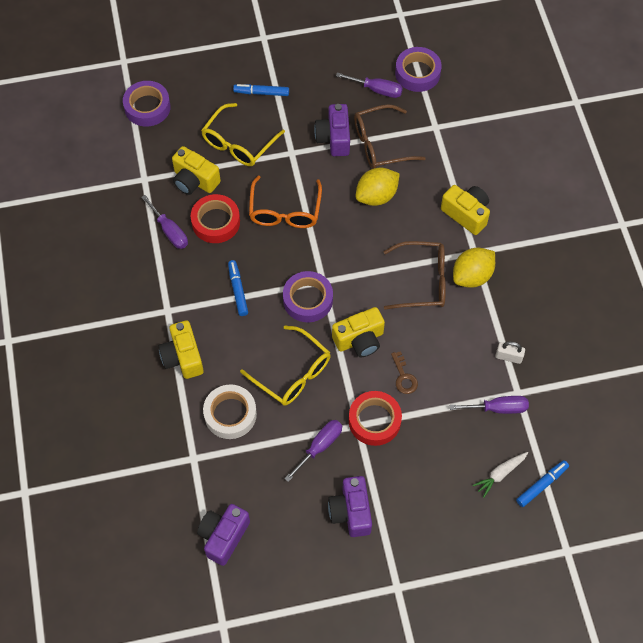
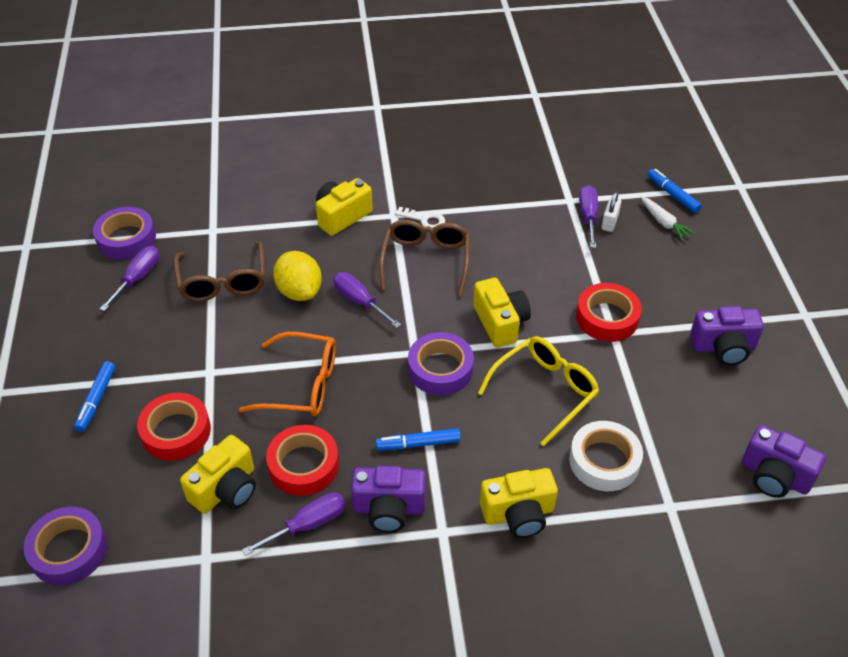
camera: 85 degrees left, 15 degrees down
yellow glasses [201,103,285,166] -> red tape [137,393,211,461]
purple screwdriver [284,420,342,482] -> purple screwdriver moved to [333,272,401,328]
purple camera [314,104,350,156] -> purple camera moved to [351,466,426,533]
brown key [391,351,418,394] -> none
yellow lemon [453,248,495,288] -> white key [395,207,445,228]
white padlock [496,341,525,364] -> white padlock moved to [601,192,622,232]

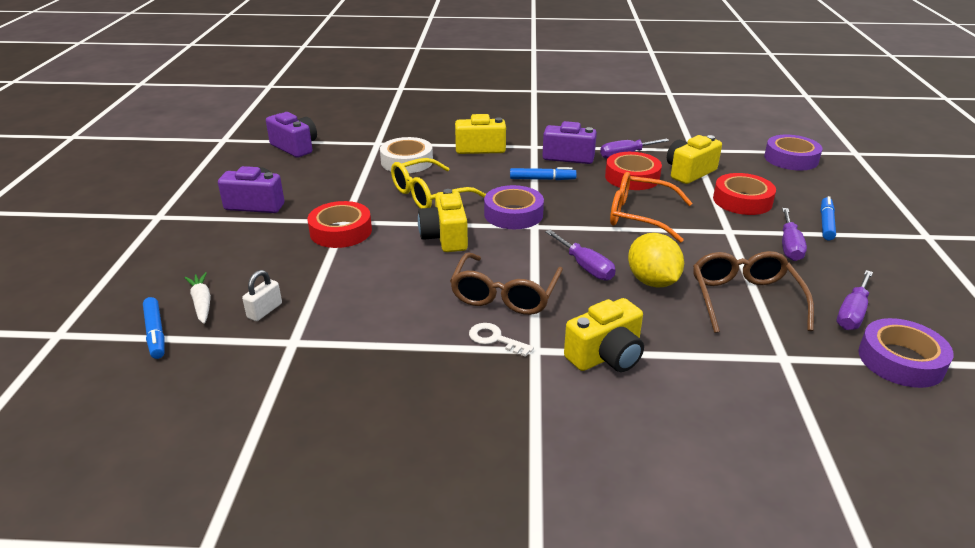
camera: 170 degrees left, 15 degrees down
purple screwdriver [579,185,598,248] -> purple screwdriver moved to [782,208,807,261]

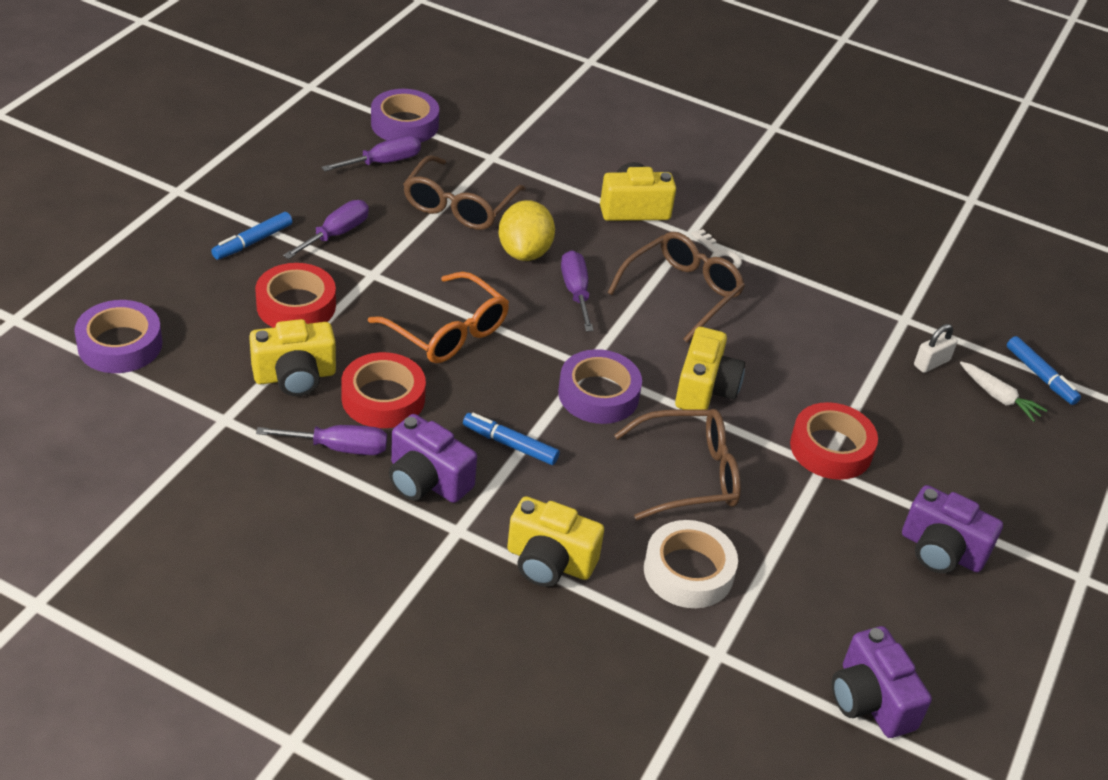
camera: 160 degrees left, 10 degrees up
blue marker [143,297,165,359] -> blue marker turned 150 degrees clockwise [1007,336,1081,405]
white carrot [184,272,211,324] -> white carrot turned 45 degrees counterclockwise [960,362,1047,422]
yellow glasses [391,158,486,209] -> brown glasses [614,409,741,520]

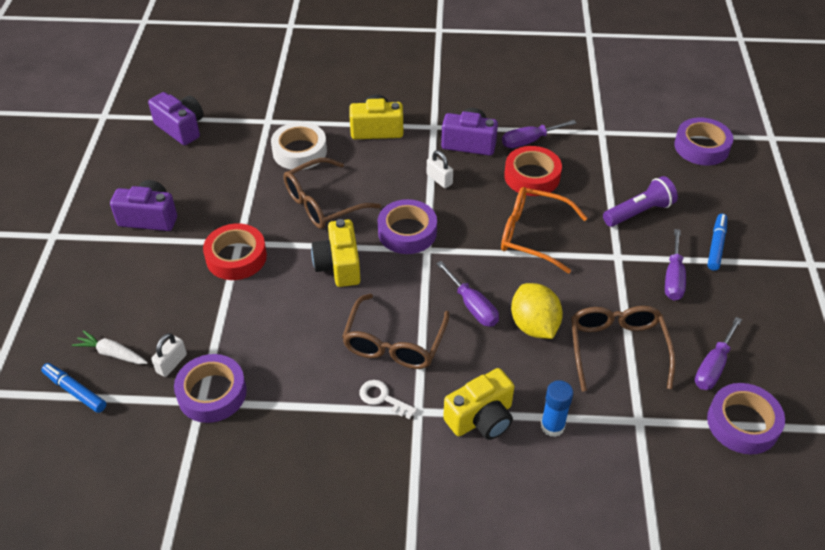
camera: 160 degrees right, 5 degrees up
yellow camera [249,319,336,396] -> none
red tape [255,263,336,328] -> purple flashlight [603,176,678,227]
blue marker [463,413,560,465] -> white padlock [427,150,453,188]
none -> purple tape [174,354,247,423]
none -> blue glue stick [541,380,573,437]

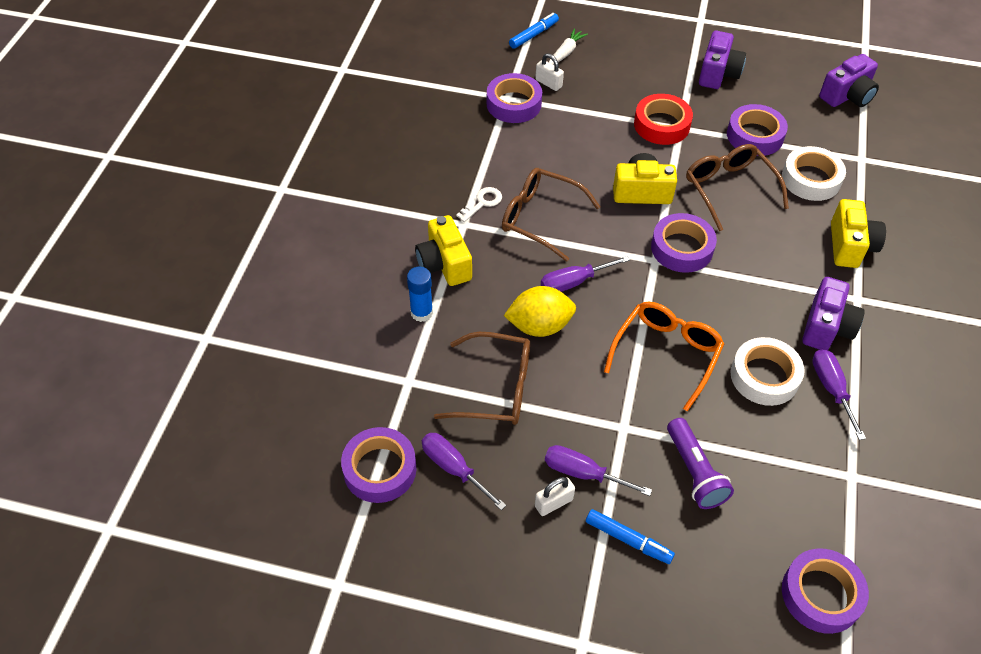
camera: 100 degrees right, 5 degrees up
white padlock [427,150,453,188] -> white padlock moved to [535,477,575,516]
red tape [504,146,562,196] -> white tape [730,337,805,406]
none -> purple tape [727,104,788,156]

